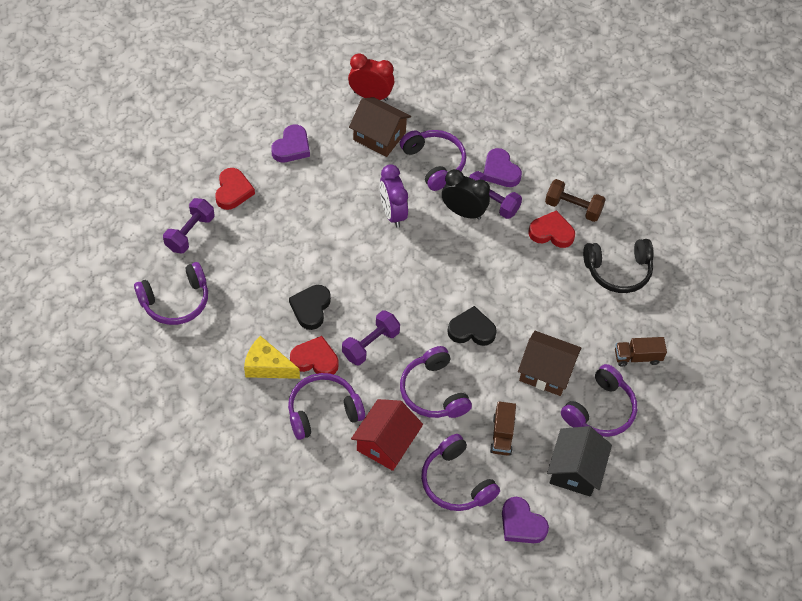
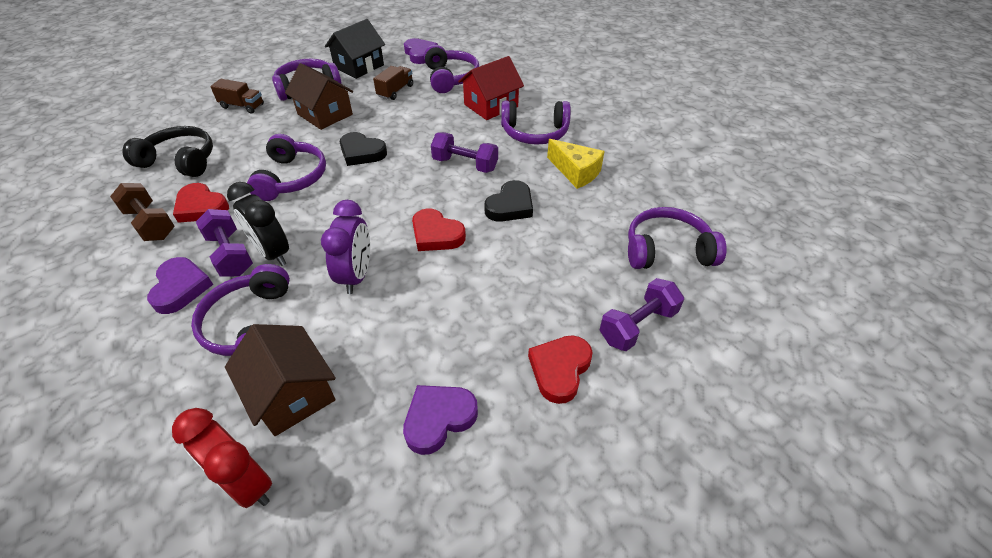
camera: 155 degrees left, 10 degrees down
red heart [290,336,339,375] -> red heart moved to [412,208,466,251]
purple dumbbell [342,310,400,366] -> purple dumbbell turned 45 degrees clockwise [431,132,498,173]
purple headphones [400,346,472,418] -> purple headphones moved to [247,134,326,201]

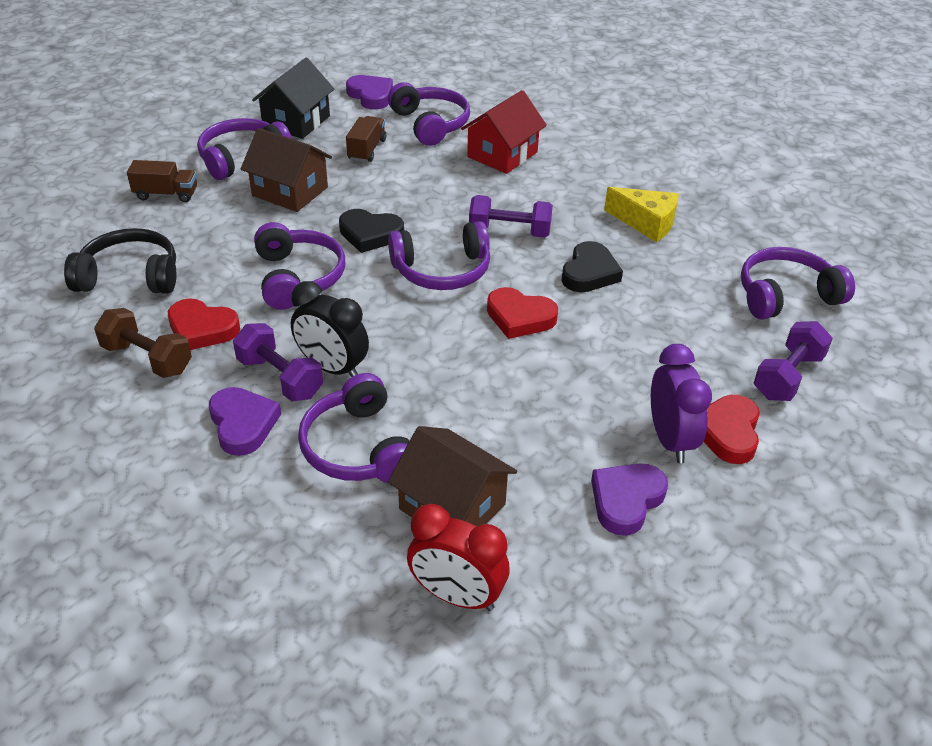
camera: 15 degrees left, 5 degrees down
purple clock [321,200,370,294] -> purple clock moved to [651,344,712,463]
purple headphones [501,101,571,145] -> purple headphones moved to [388,221,490,290]

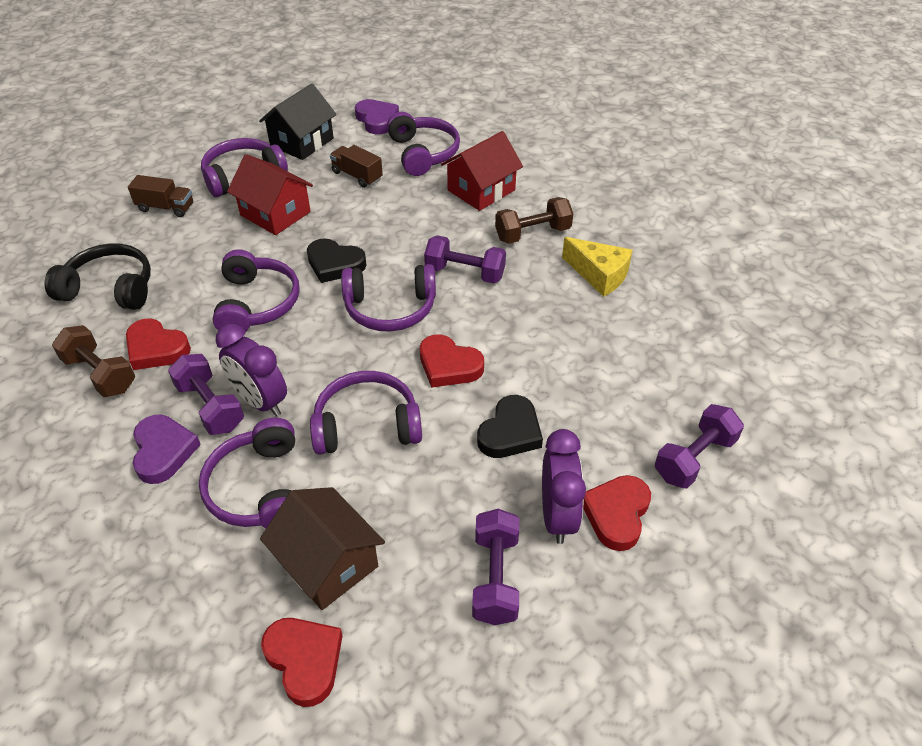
camera: 10 degrees right, 5 degrees up
brown house [241,128,332,212] -> red house [227,154,313,235]
black clock [291,281,369,377] -> purple clock [216,324,287,417]
brown truck [346,116,386,162] -> brown truck turned 75 degrees counterclockwise [330,145,383,188]
red clock [407,504,510,611] -> red heart [261,618,343,707]
black heart [561,241,623,292] -> black heart moved to [477,395,543,458]
purple heart [591,463,668,536] -> purple dumbbell [472,509,519,625]
purple headphones [741,247,855,319] -> purple headphones moved to [310,371,422,455]
none -> brown dumbbell [495,197,573,244]

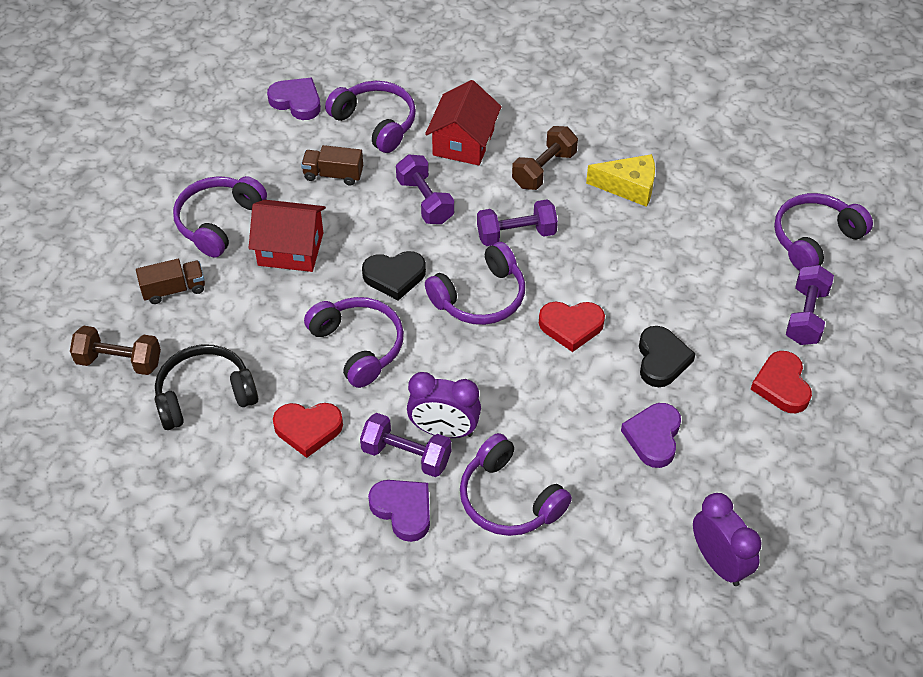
camera: 30 degrees left, 5 degrees up
brown dumbbell [52,325,135,397] -> brown dumbbell moved to [70,326,161,375]
black house [259,84,337,160] -> none
brown house [260,487,385,610] -> none
red heart [261,618,343,707] -> none
purple headphones [310,371,422,455] -> purple headphones moved to [774,193,873,271]
purple dumbbell [472,509,519,625] -> purple dumbbell moved to [396,154,454,224]
purple clock [542,429,586,544] -> purple clock moved to [693,493,762,586]
none -> purple heart [621,403,681,468]

